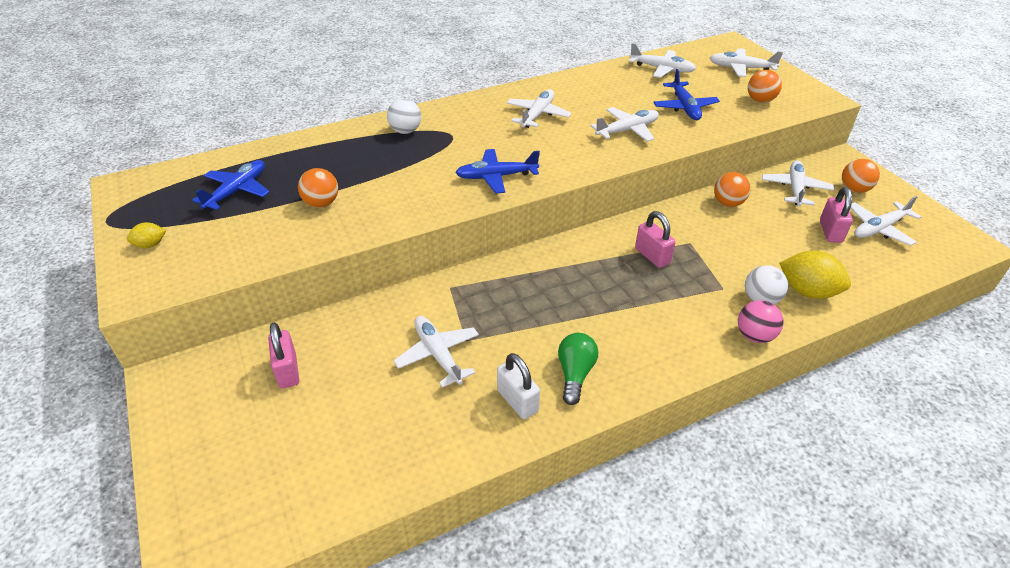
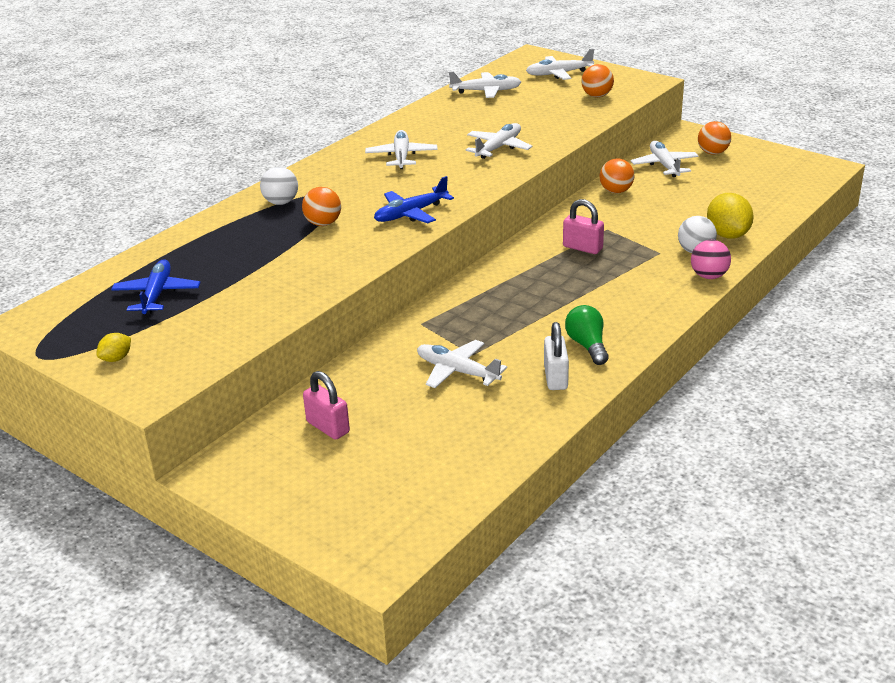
camera: 25 degrees left, 10 degrees down
orange ball [298,168,338,208] -> orange ball moved to [302,187,341,226]
white padlock [497,353,540,419] -> white padlock turned 60 degrees clockwise [544,322,569,390]
blue plane [653,69,720,120] -> none
yellow lemon [779,251,851,299] -> yellow lemon turned 75 degrees clockwise [707,193,754,239]
pink padlock [820,187,853,243] -> none
white plane [851,196,921,246] -> none

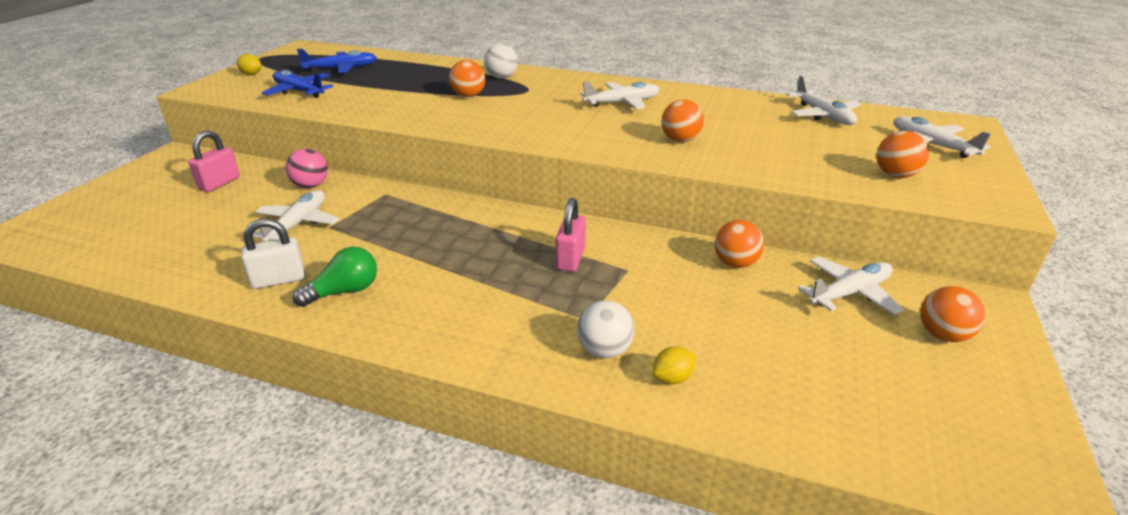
camera: 70 degrees right, 0 degrees up
blue plane [374,176,454,223] -> blue plane moved to [262,70,333,98]
white plane [466,123,533,159] -> orange ball [661,99,704,142]
pink ball [691,240,731,279] -> pink ball moved to [286,148,328,188]
yellow lemon [707,193,754,239] -> yellow lemon [652,346,696,384], size x0.52

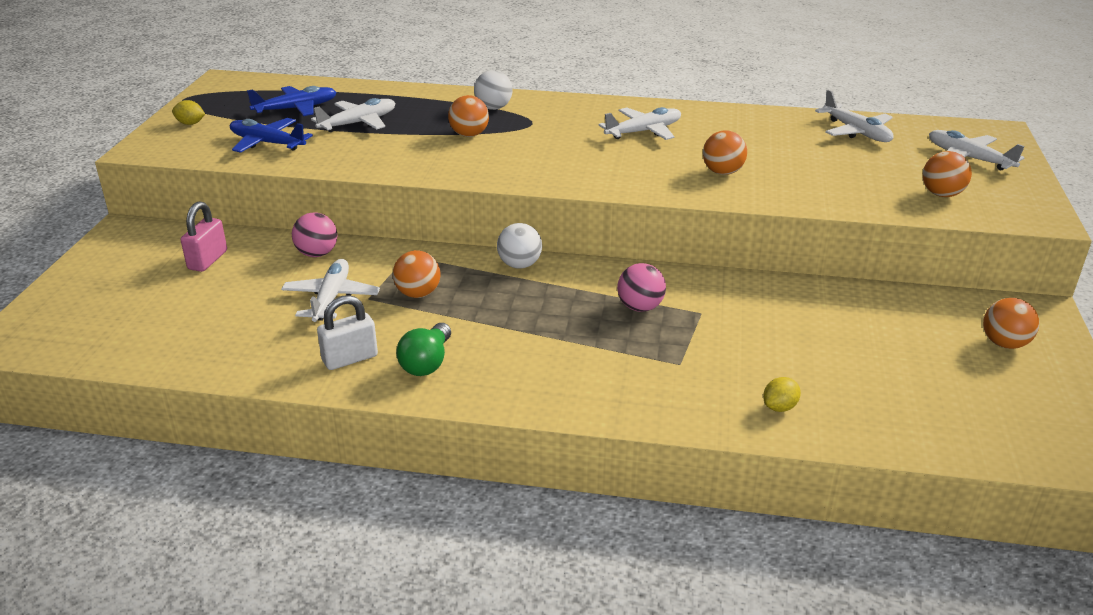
camera: 10 degrees left, 0 degrees up
green light bulb [292,247,377,307] -> green light bulb turned 150 degrees clockwise [396,323,451,376]
pink padlock [556,198,586,272] -> pink ball [617,263,666,312]
white ball [577,300,635,358] -> white ball moved to [497,223,542,269]
orange ball [714,220,764,268] -> orange ball moved to [393,250,440,298]
white plane [798,257,904,315] -> white plane moved to [311,98,395,132]

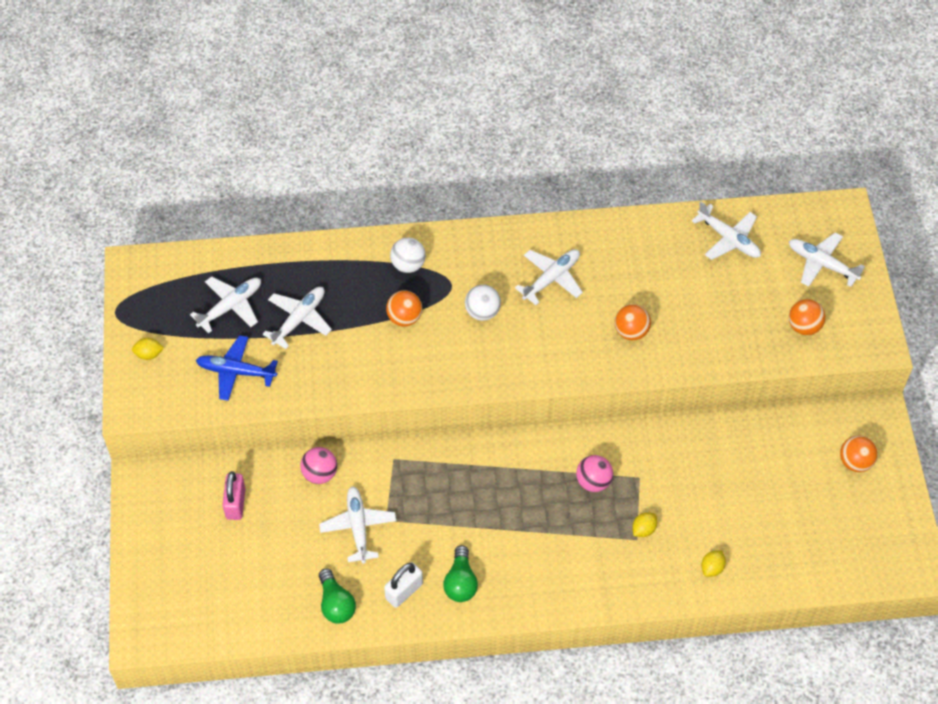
camera: 15 degrees left, 25 degrees up
blue plane [247,86,337,116] -> white plane [190,276,261,333]
orange ball [393,250,440,298] -> none
white ball [497,223,542,269] -> white ball moved to [465,285,501,321]
none -> green light bulb [319,568,356,624]
none -> yellow lemon [632,512,657,537]

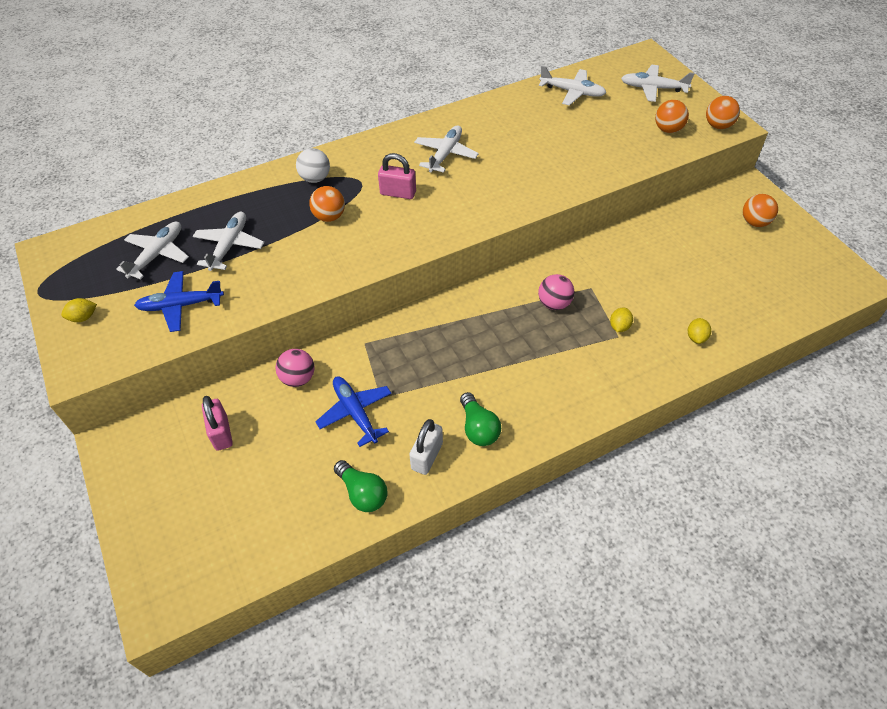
camera: 20 degrees left, 5 degrees down
white plane [319,486,396,564] -> blue plane [315,376,392,447]
white ball [465,285,501,321] -> pink padlock [378,153,416,199]
orange ball [615,304,651,341] -> orange ball moved to [706,96,740,129]

